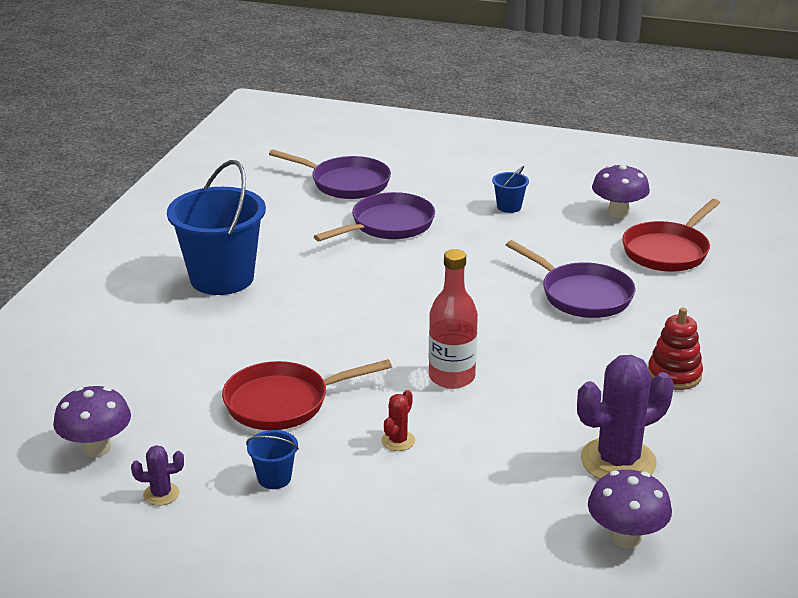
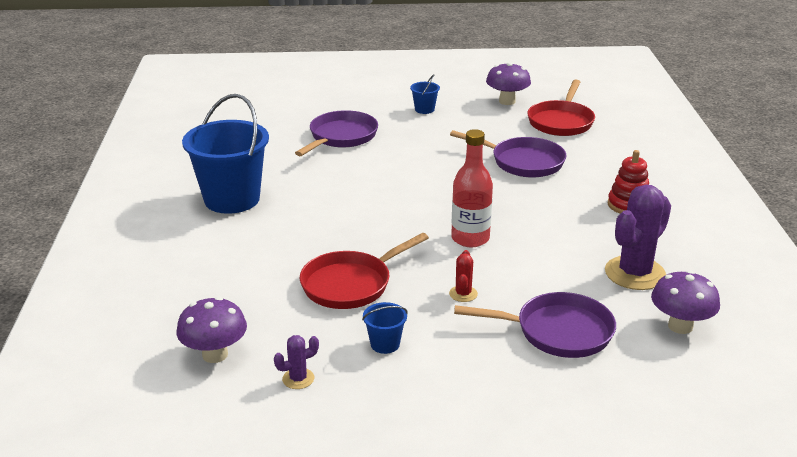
camera: 20 degrees left, 0 degrees up
purple pan [269,149,391,199] -> purple pan moved to [454,292,616,358]

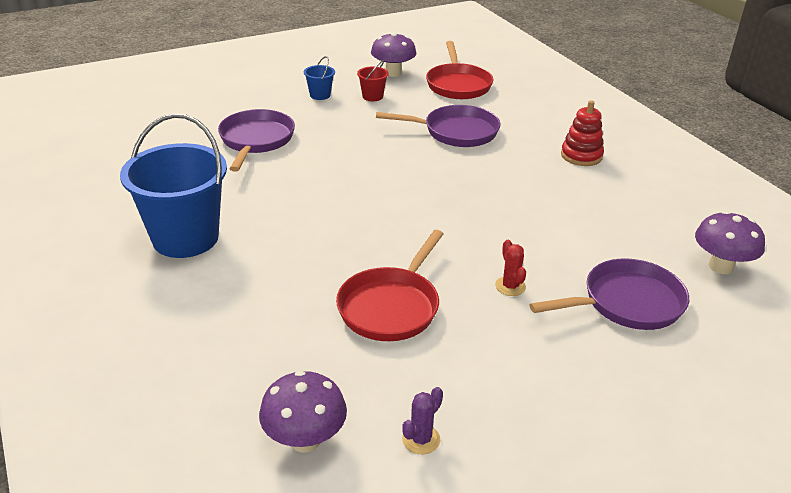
camera: 25 degrees left, 5 degrees up
blue bucket [362,302,408,354] -> none
red bottle [451,129,493,247] -> none
purple cactus [605,184,671,290] -> none
none -> red bucket [357,60,389,101]

